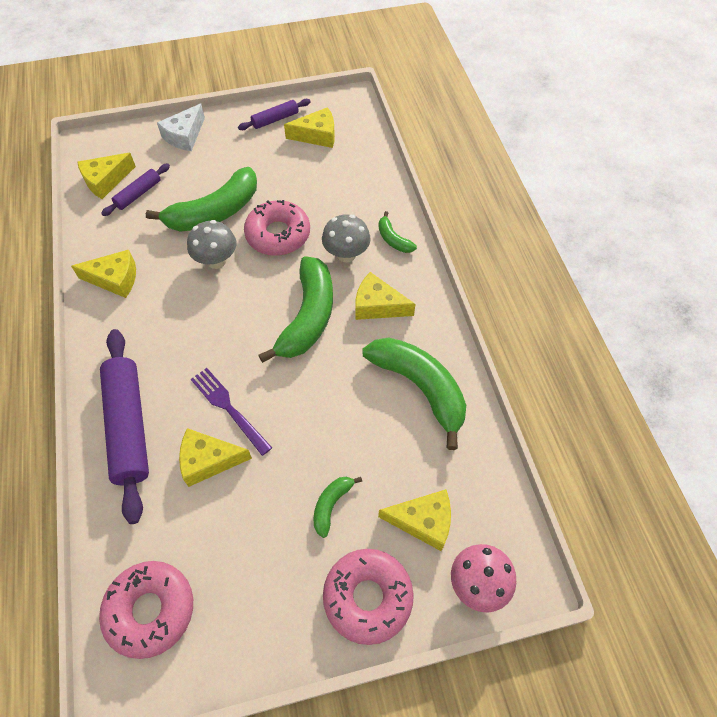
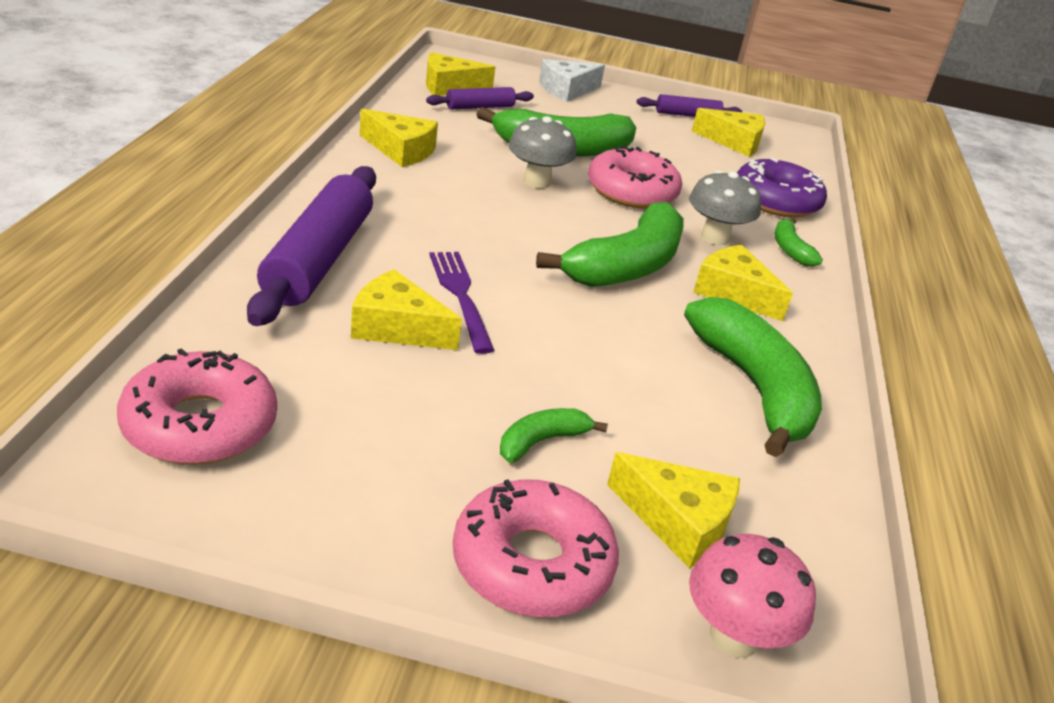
camera: 20 degrees right, 25 degrees down
none -> purple donut [737,158,827,218]

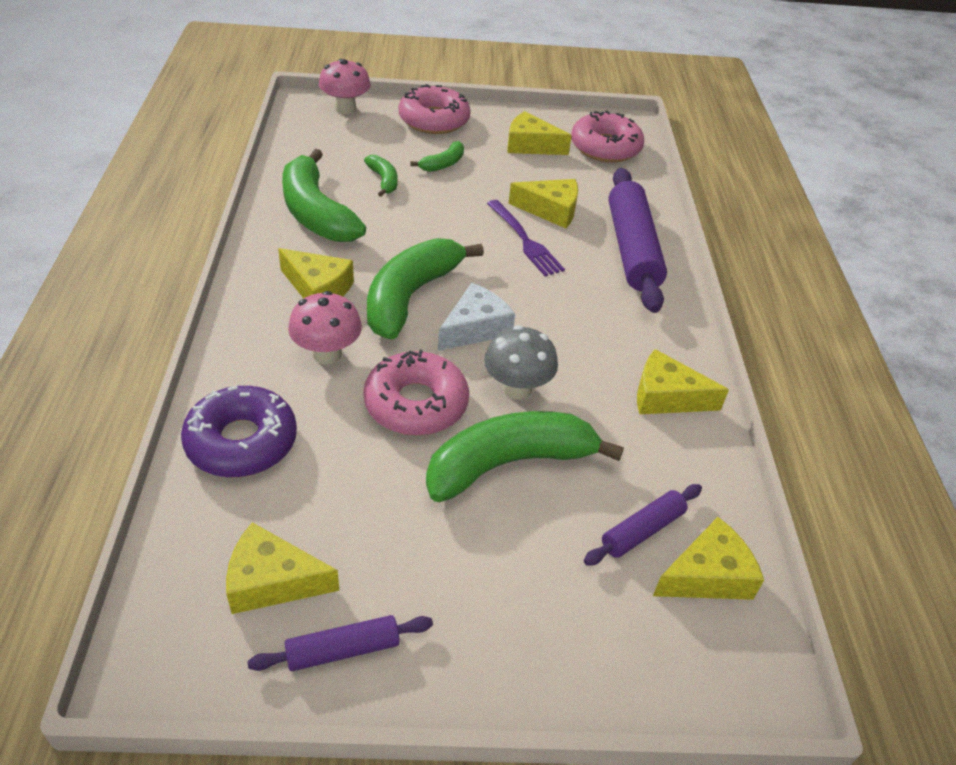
camera: 170 degrees right, 10 degrees up
white cheese [539,59,605,102] -> white cheese moved to [438,283,515,351]
yellow cheese [607,452,740,569] -> yellow cheese moved to [508,111,572,155]
grey mushroom [689,170,761,245] -> pink mushroom [288,291,362,364]
green banana [774,218,823,267] -> green banana moved to [364,155,398,197]

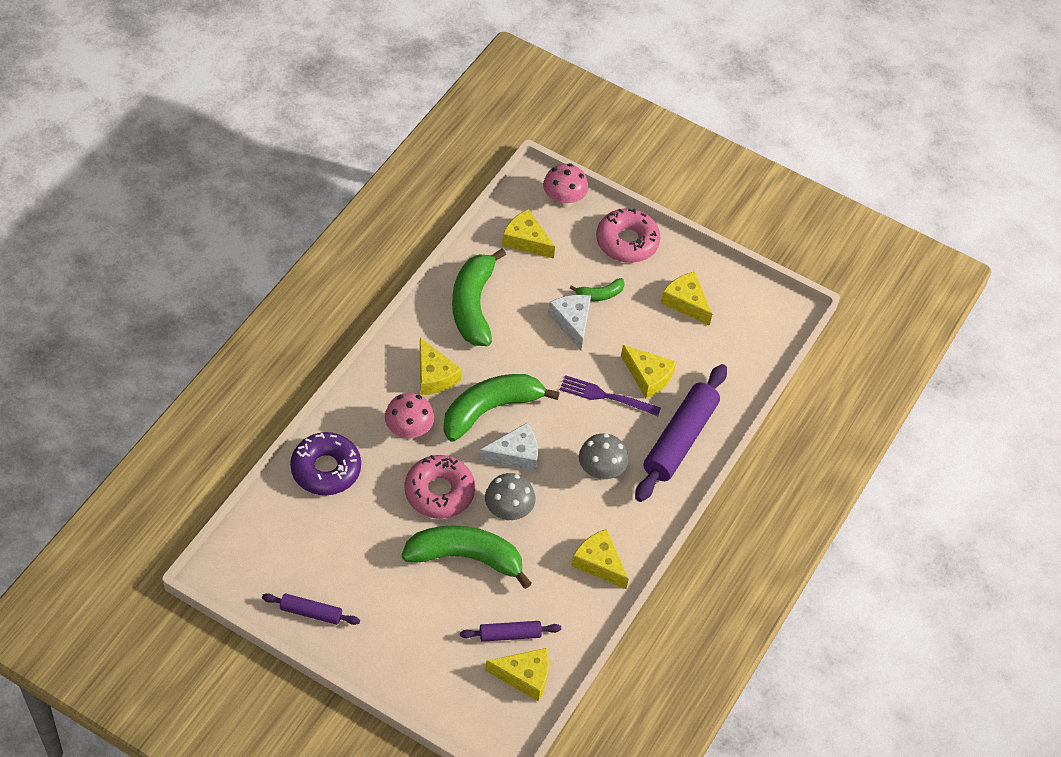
camera: 30 degrees right, 10 degrees up
yellow cheese [226,523,339,614] -> yellow cheese moved to [502,209,555,259]
green banana [364,155,398,197] -> none
purple fork [487,200,565,276] -> purple fork turned 105 degrees clockwise [560,375,661,416]
pink donut [571,111,644,162] -> none
none -> white cheese [548,295,591,350]
none -> grey mushroom [579,433,628,480]

